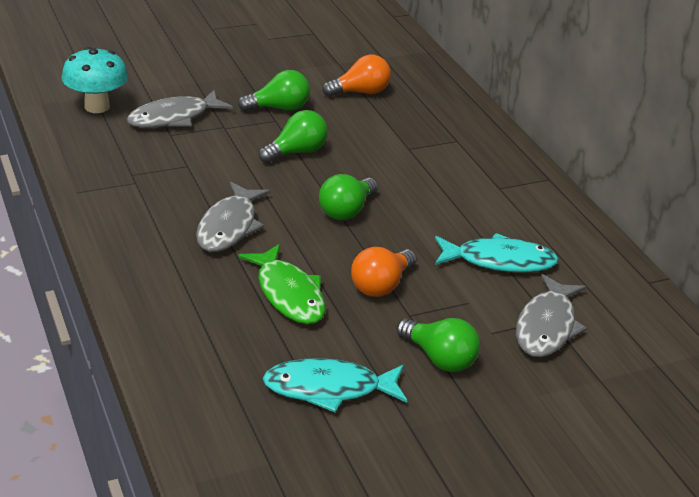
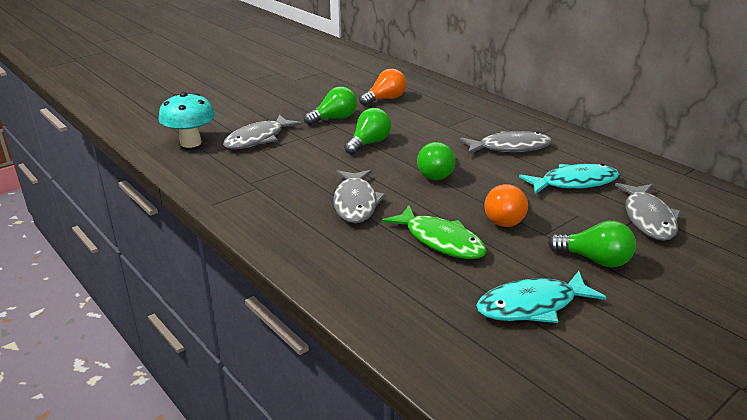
camera: 15 degrees left, 5 degrees down
none -> grey fish [460,131,552,154]

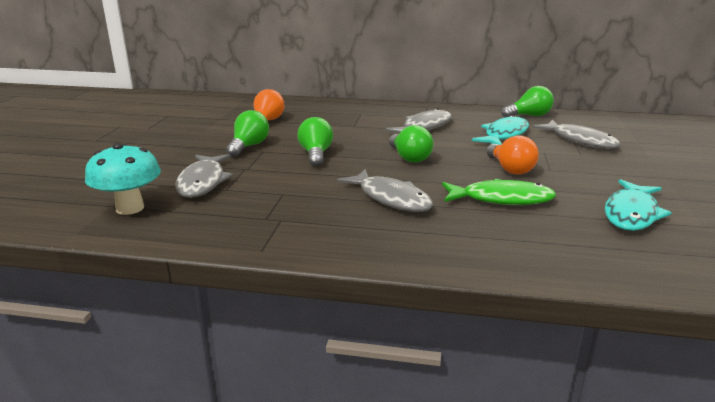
camera: 40 degrees left, 5 degrees down
green light bulb [548,221,636,267] -> green light bulb moved to [501,86,554,117]

